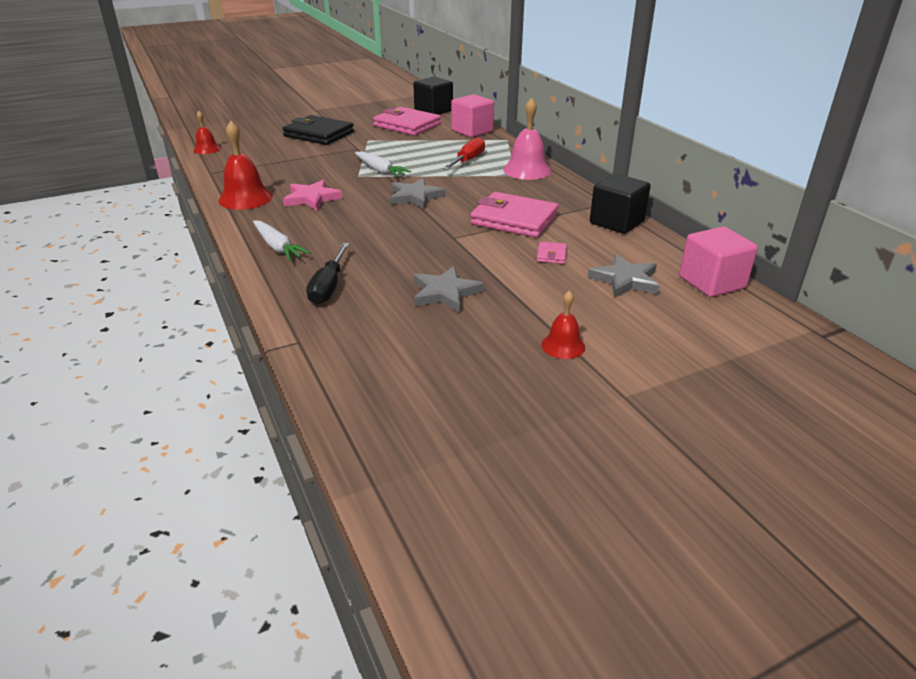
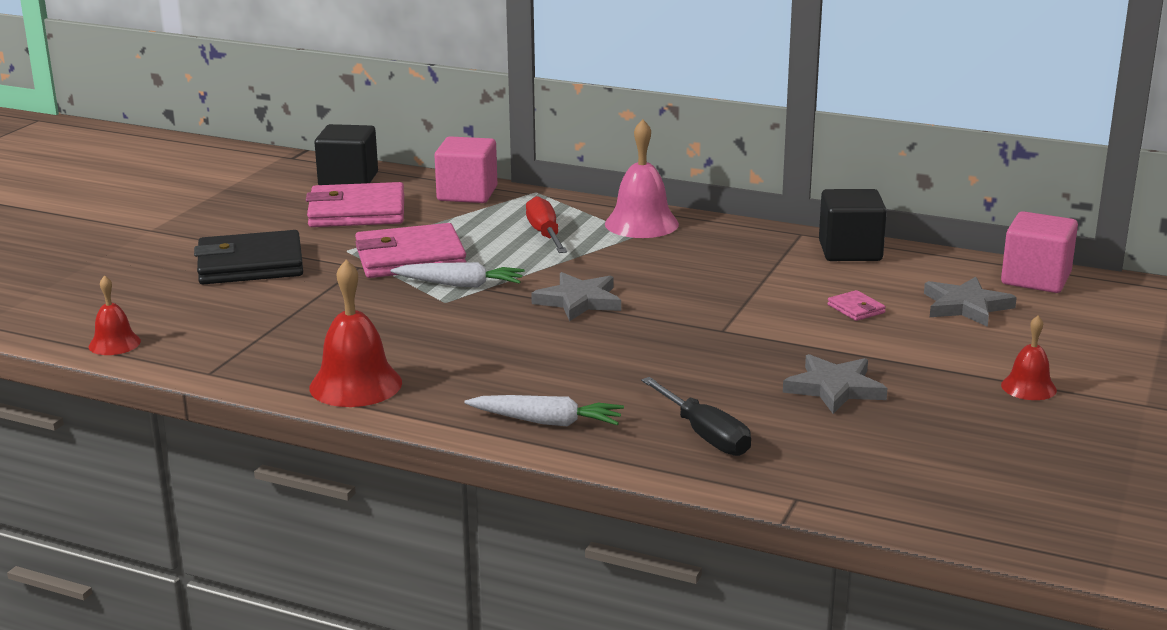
camera: 40 degrees left, 10 degrees down
pink star [283,180,342,210] -> none
pink wallet [470,192,558,238] -> pink wallet moved to [355,223,466,278]

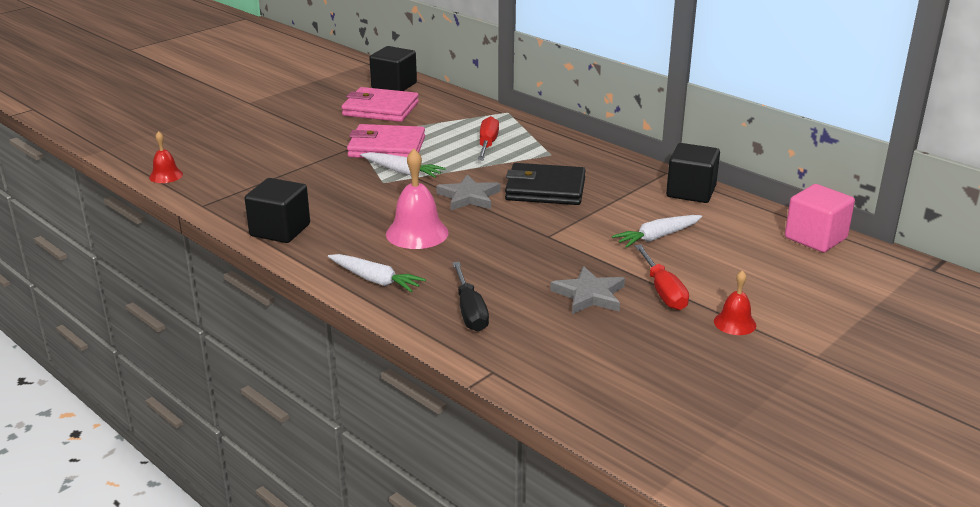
camera: 20 degrees right, 5 degrees up
black wallet [194,230,303,284] -> black wallet moved to [505,163,586,205]
red bell [309,260,402,407] -> black cube [245,178,310,243]
pink cube [434,136,497,203] -> none
pink bell [605,119,679,238] -> pink bell moved to [386,149,449,249]
pink wallet [828,290,886,321] -> white carrot [612,215,702,248]
grey star [924,277,1017,327] -> none
none -> red screwdriver [635,244,689,310]

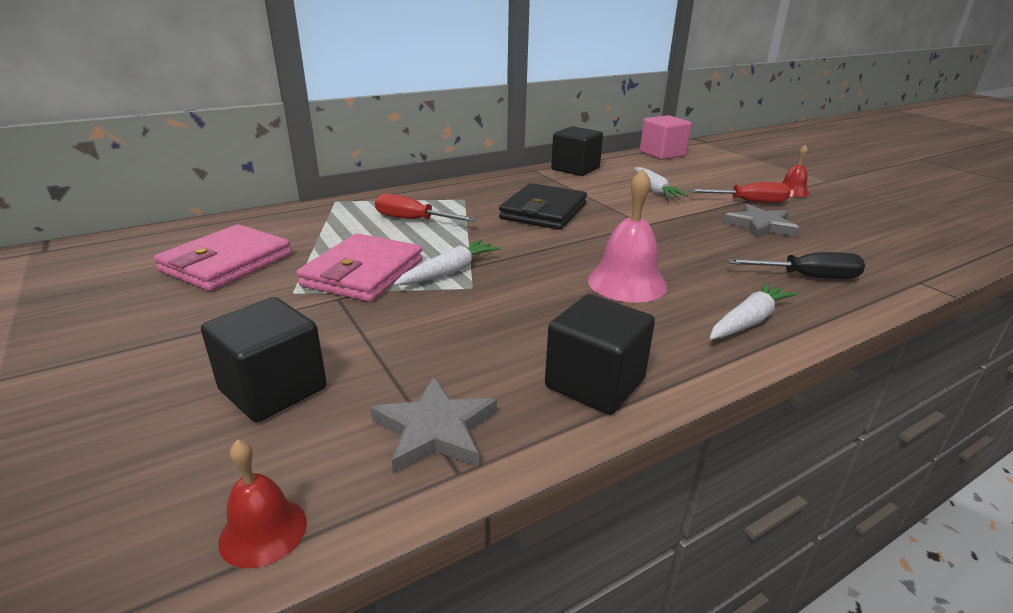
camera: 75 degrees left, 0 degrees up
black cube [369,46,417,91] -> black cube moved to [201,297,327,423]
grey star [436,174,500,210] -> grey star moved to [371,377,497,473]

